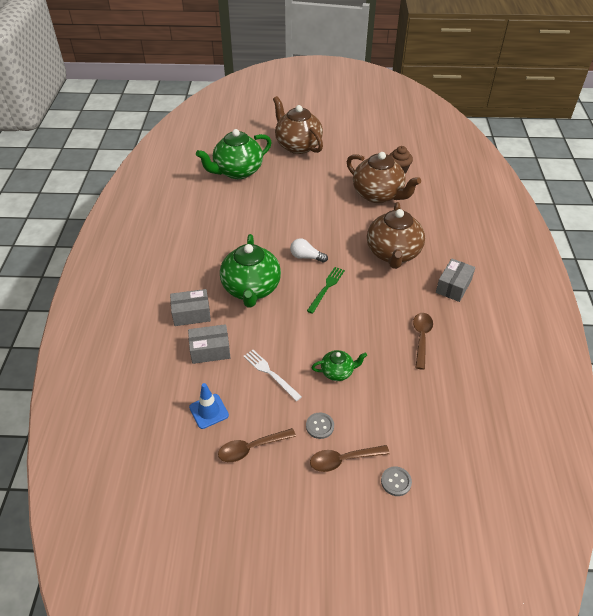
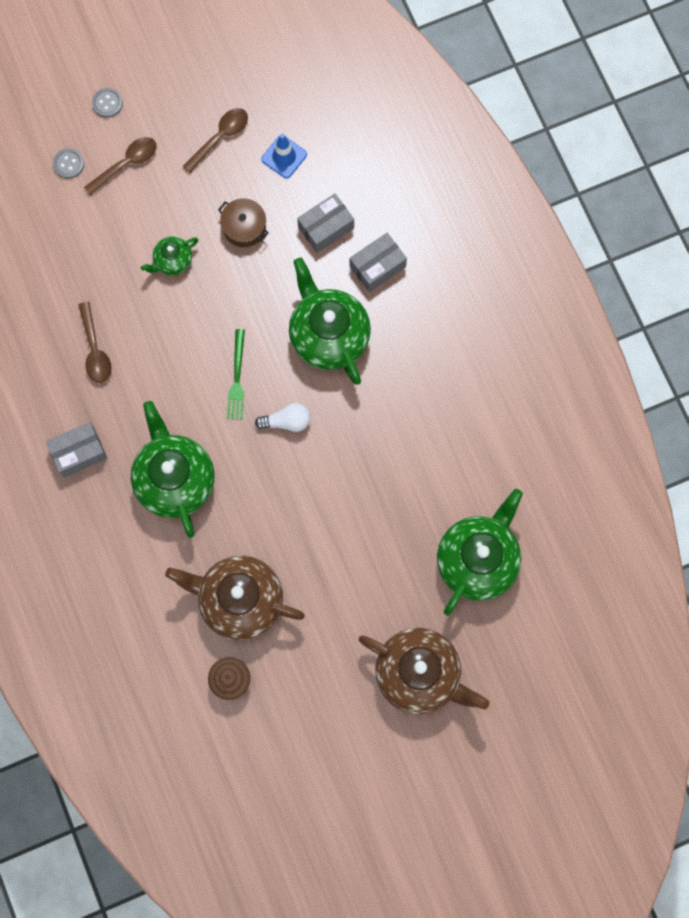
camera: 155 degrees right, 30 degrees up
white fork [243,350,302,401] -> brown pot [218,198,269,247]
grey button [306,412,334,439] -> grey button moved to [92,88,123,118]
brown teapot [367,202,425,269] -> green teapot [131,401,215,538]
grey box [436,259,475,302] -> grey box turned 60 degrees clockwise [46,422,107,477]

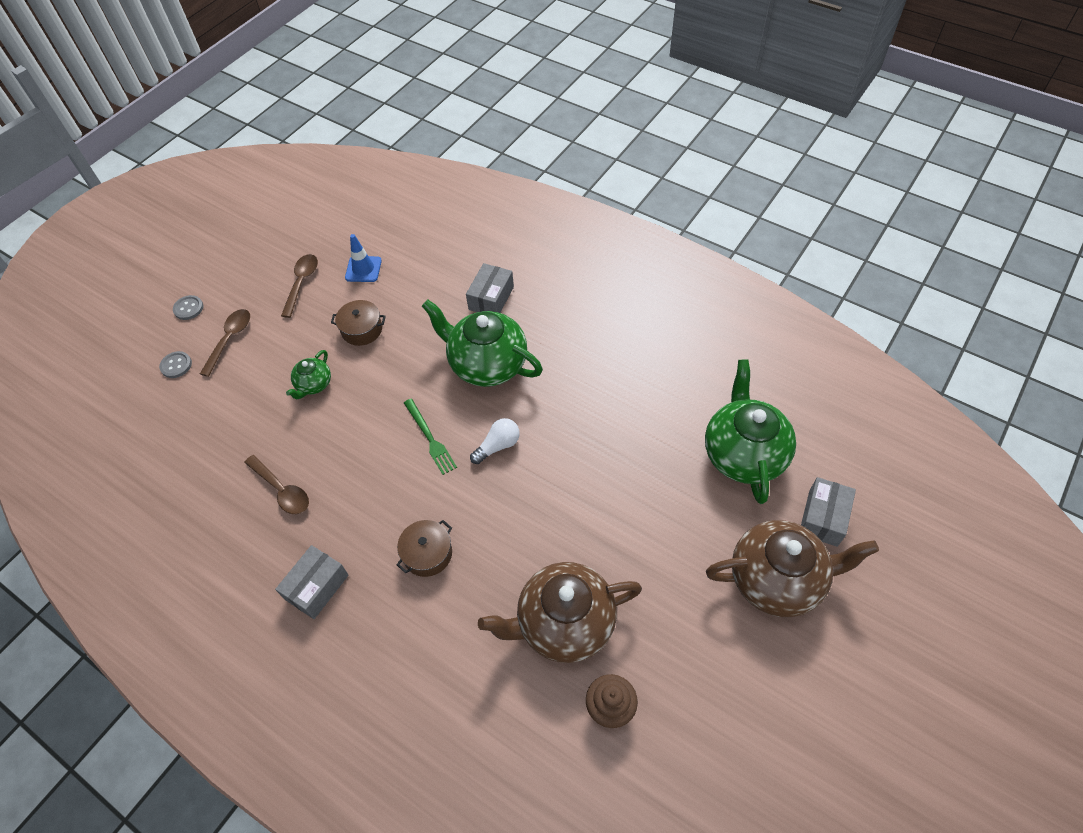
camera: 30 degrees left, 20 degrees down
green teapot [131,401,215,538] -> brown pot [396,520,452,577]
grey box [297,193,354,253] -> grey box moved to [801,477,856,547]

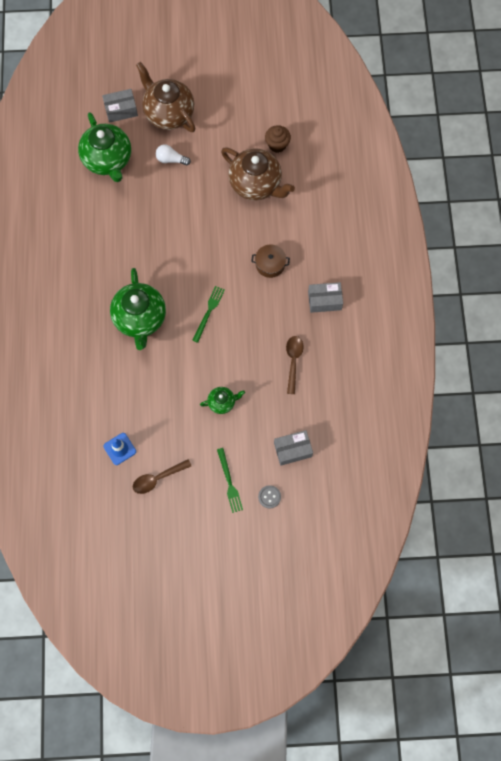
camera: 130 degrees left, 15 degrees up
grey button [173,295,203,320] -> none
brown spoon [200,309,250,377] -> green fork [217,448,243,513]
brown pot [331,300,386,346] -> none
grey box [466,263,514,313] -> grey box moved to [274,430,313,466]
white light bulb [470,418,520,464] -> white light bulb moved to [156,144,191,165]
green teapot [705,359,796,504] -> green teapot turned 75 degrees counterclockwise [78,112,131,182]

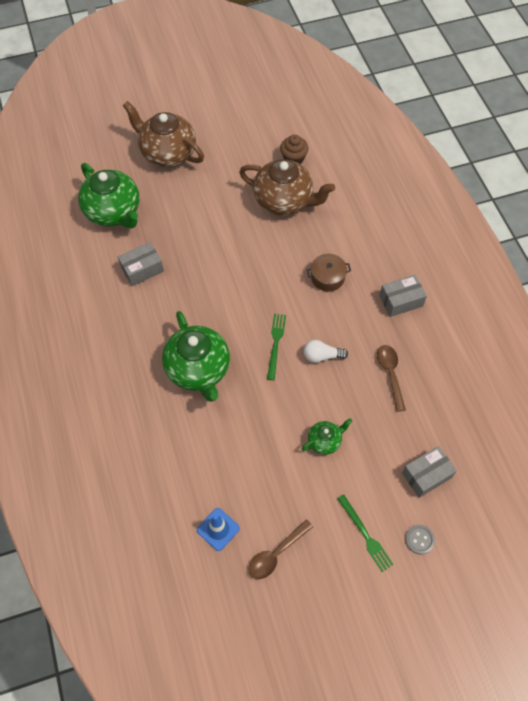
camera: 15 degrees left, 10 degrees down
grey box [102,89,138,123] -> grey box moved to [118,242,164,286]
white light bulb [156,144,191,165] -> white light bulb moved to [304,340,348,363]

